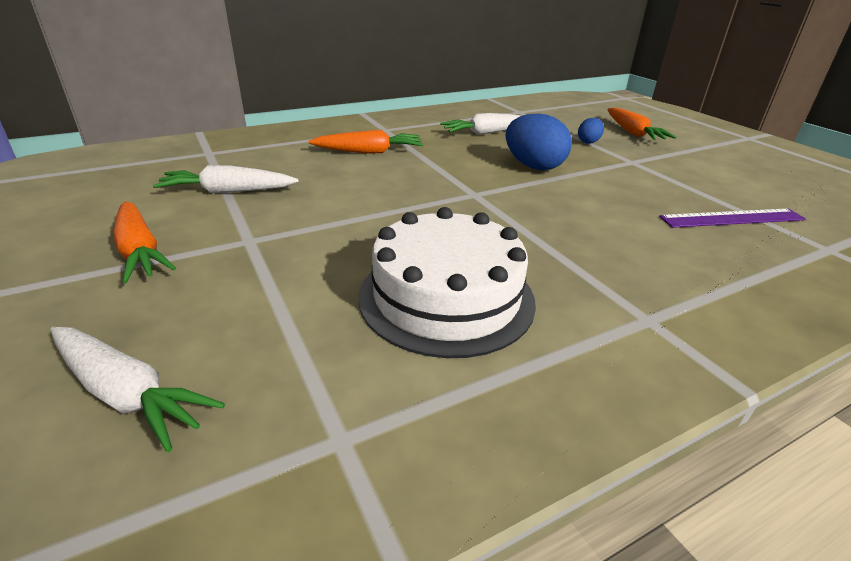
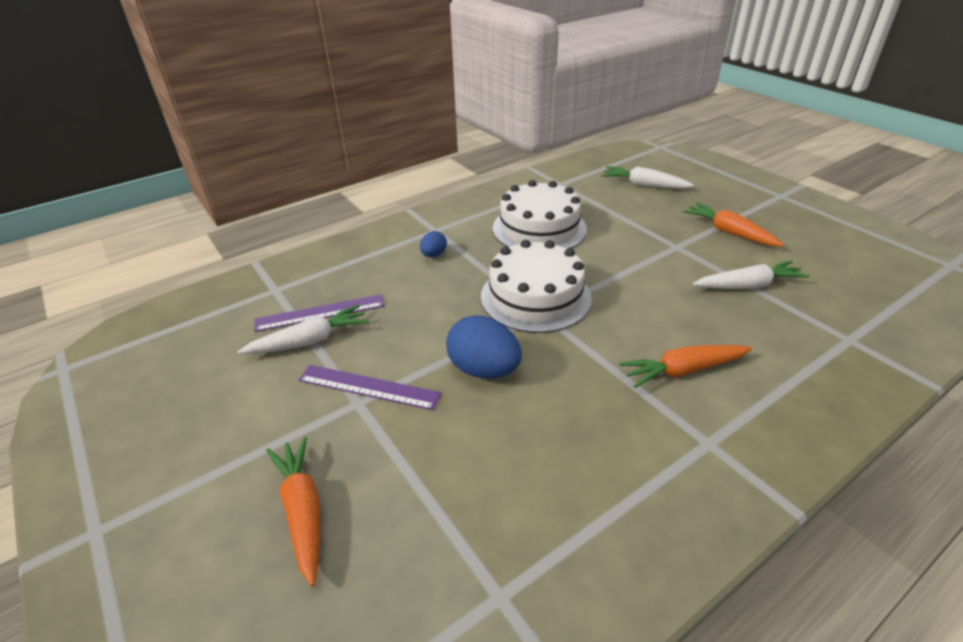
camera: 175 degrees right, 5 degrees up
white carrot [440,113,522,135] -> white carrot moved to [238,305,369,354]
blue egg [578,118,604,144] -> blue egg moved to [420,231,447,257]
none -> purple ruler [299,365,441,410]
none -> white cake [481,240,592,333]

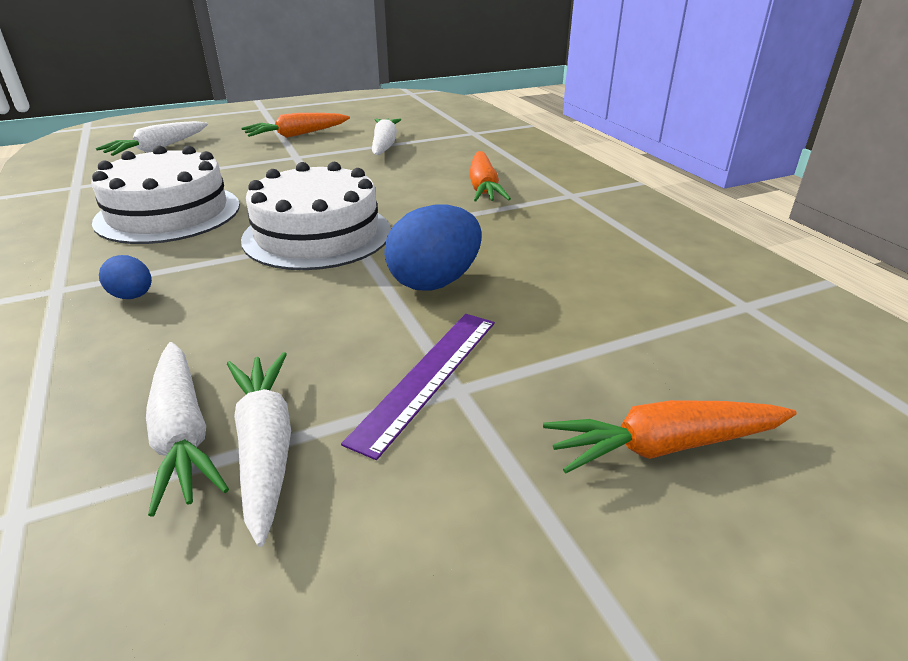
camera: 80 degrees left, 5 degrees down
purple ruler [255,294,384,332] -> white carrot [146,342,229,517]

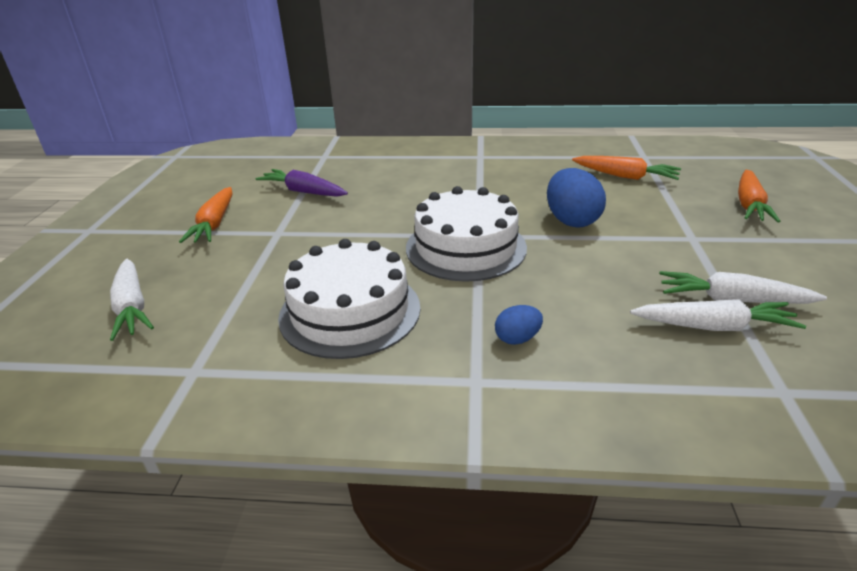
camera: 60 degrees left, 0 degrees up
purple ruler [341,314,495,460] -> none
white carrot [372,119,401,155] -> purple carrot [255,169,348,197]
orange carrot [469,151,511,201] -> orange carrot moved to [572,156,681,180]

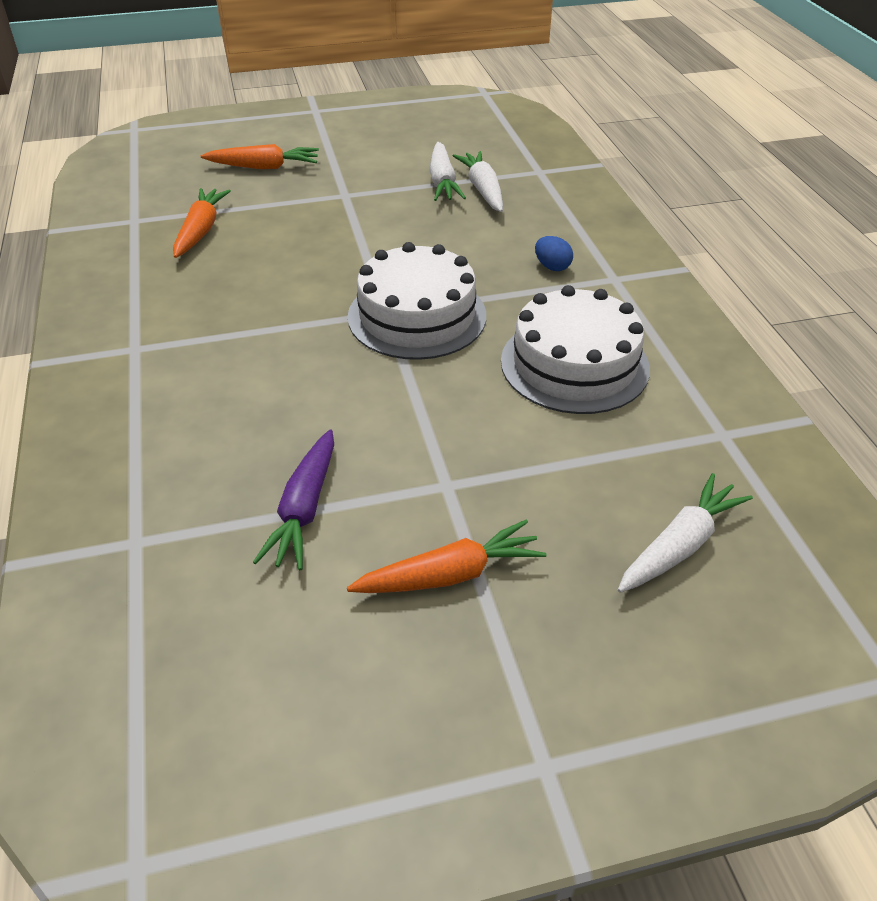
camera: 110 degrees left, 10 degrees up
blue egg [547,168,606,227] -> none

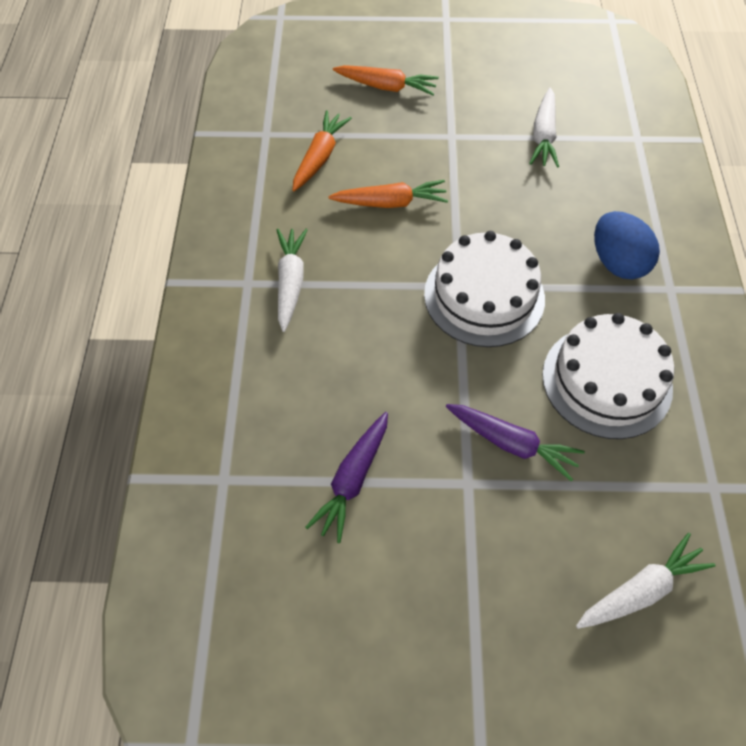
camera: 15 degrees right, 15 degrees up
orange carrot [347,519,547,593] -> orange carrot moved to [328,180,448,208]
white carrot [453,151,503,212] -> white carrot moved to [277,229,308,332]
blue egg [535,236,573,271] -> blue egg [594,211,660,279], size x1.90
none -> purple carrot [446,404,585,481]

